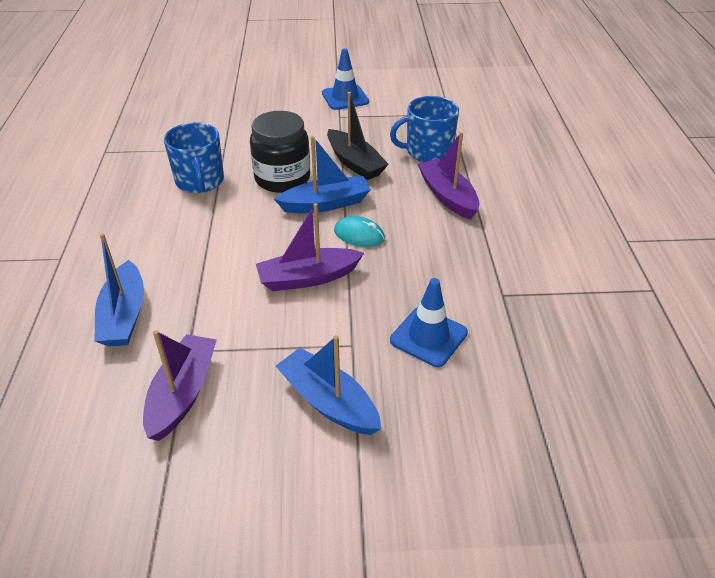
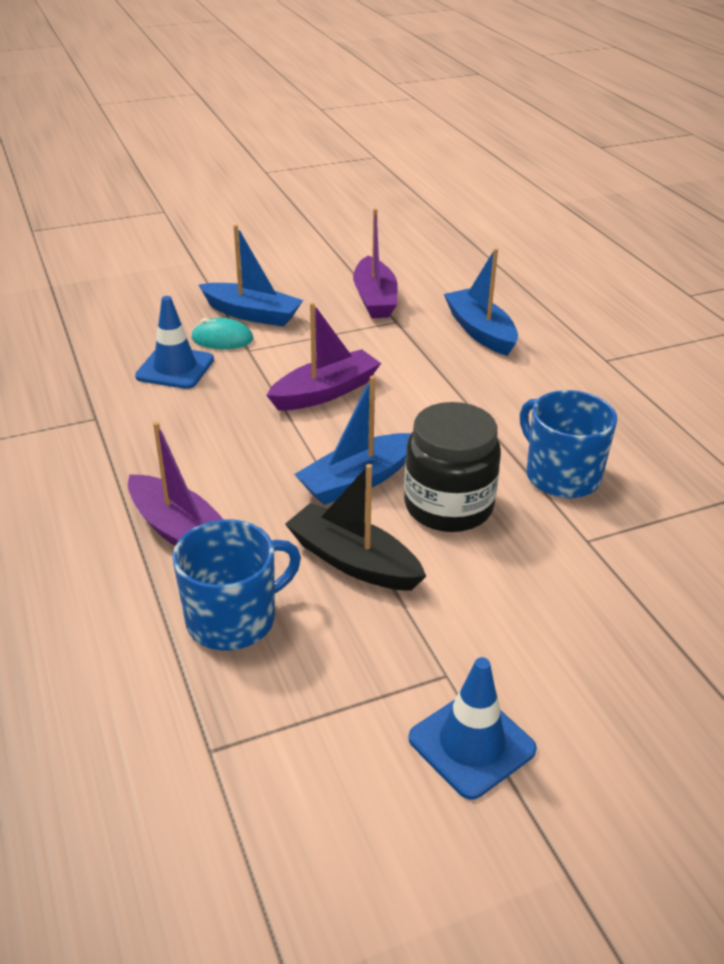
camera: 160 degrees right, 5 degrees down
turquoise mouse [334,216,385,247] -> turquoise mouse moved to [191,318,253,349]

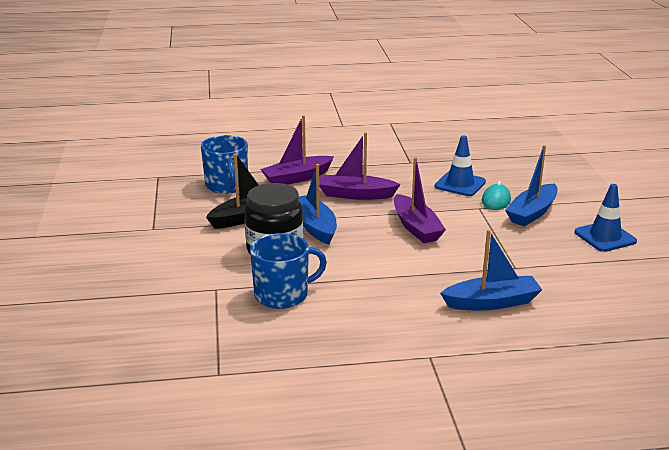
camera: 105 degrees right, 10 degrees down
purple boat [353,208,398,318] -> purple boat moved to [319,132,401,200]
blue traffic cone [408,657,537,800] -> blue traffic cone moved to [575,184,637,252]

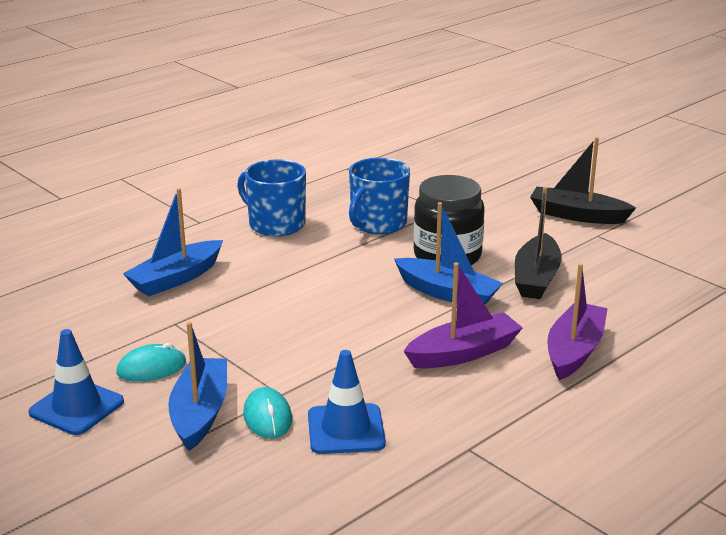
camera: 145 degrees right, 0 degrees up
blue mug [201,135,248,194] -> blue mug moved to [237,159,306,237]
purple boat [394,157,446,243] -> none
none -> turquoise mouse [117,343,186,382]
none -> black boat [530,137,636,224]

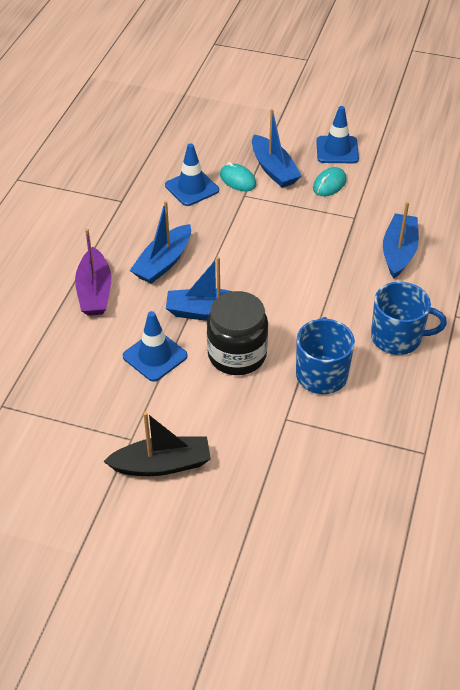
camera: 150 degrees right, 20 degrees up
purple boat [404,262,523,368] -> blue boat [130,201,191,284]
black boat [515,187,562,299] -> blue traffic cone [123,311,188,382]

